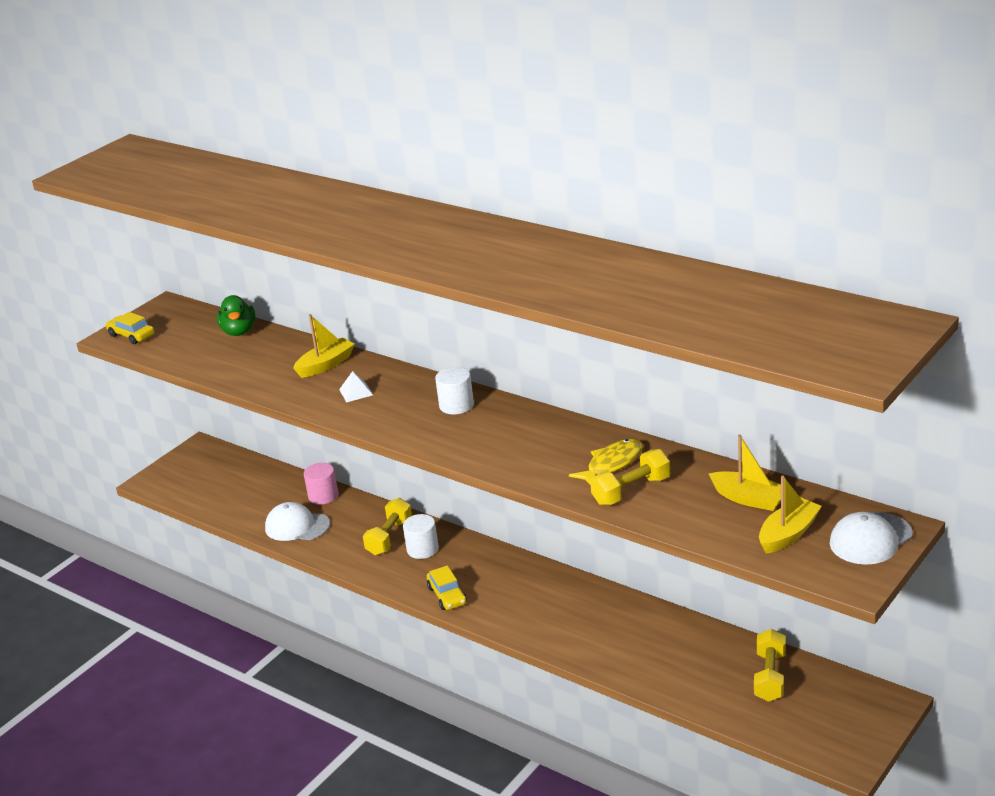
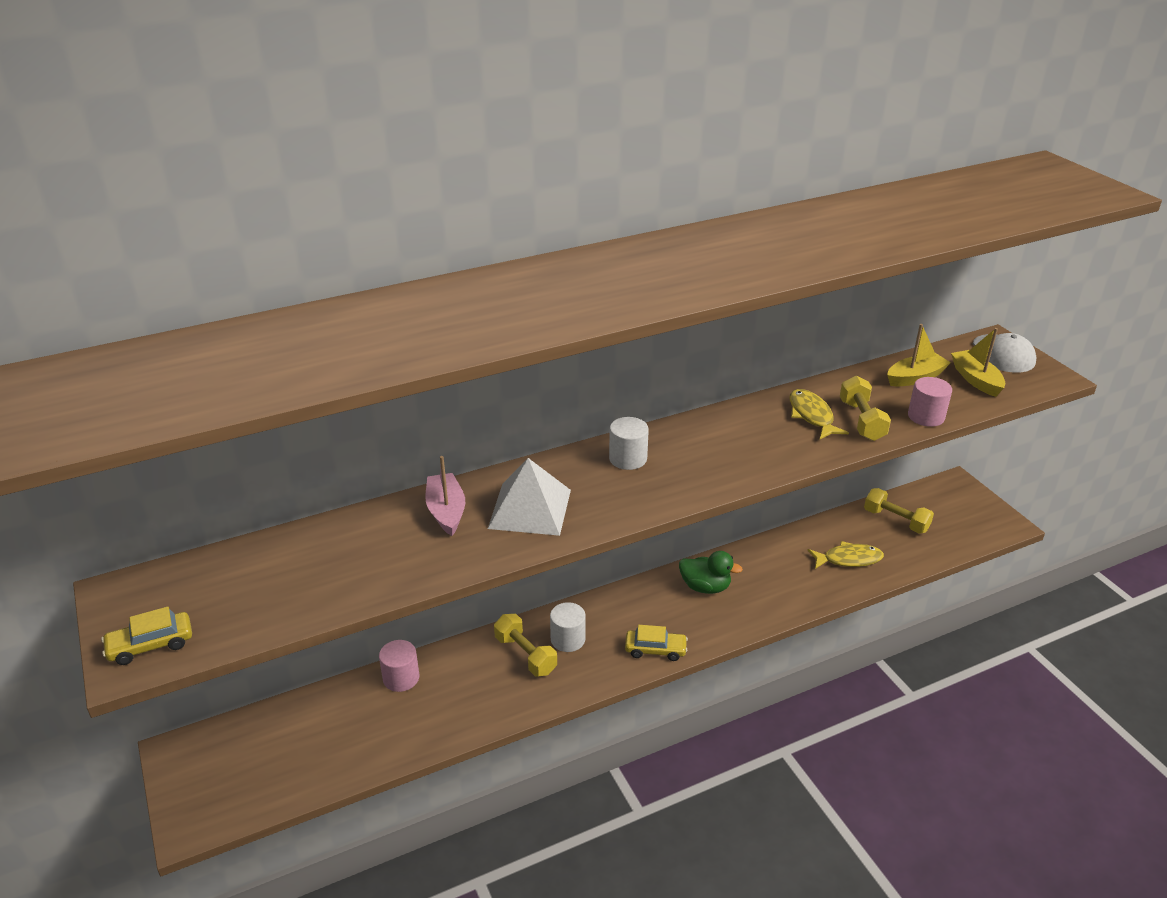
camera: 65 degrees left, 5 degrees up
green duck [217,295,255,336] -> green duck moved to [679,551,743,594]
white cap [265,502,330,541] -> none
yellow boat [293,314,355,378] -> pink boat [425,456,465,536]
white pyramid [339,371,373,402] -> white pyramid [488,458,571,536], size x2.15
none -> yellow fish [807,541,884,569]
none -> pink cylinder [908,377,952,427]

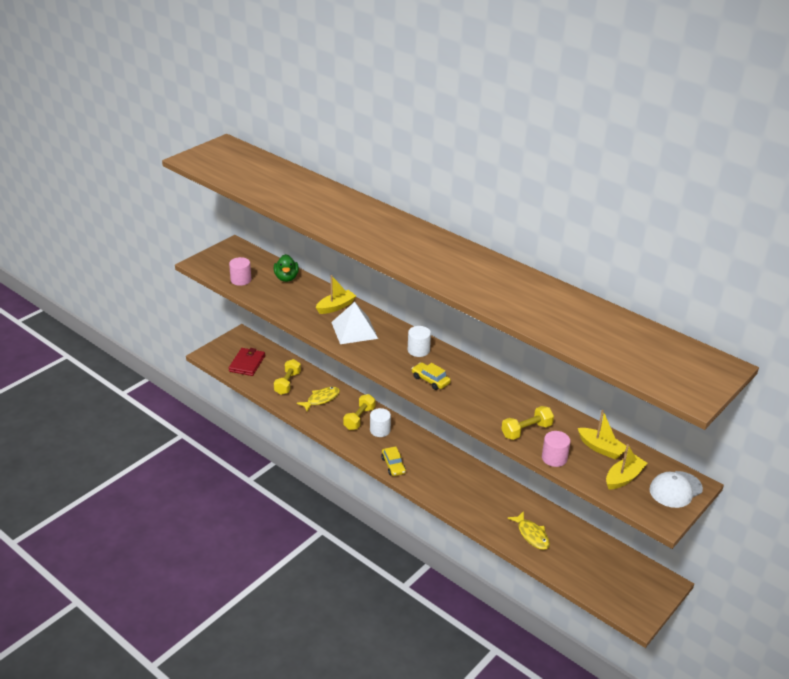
camera: 65 degrees right, 0 degrees up
yellow car [101,606,192,665] -> yellow car moved to [412,362,451,390]
pink cylinder [379,640,419,692] -> pink cylinder moved to [229,257,251,286]
pink boat [425,456,465,536] -> yellow boat [316,275,356,314]
green duck [679,551,743,594] -> green duck moved to [274,254,299,282]
yellow fish [789,389,849,439] -> yellow fish moved to [297,387,340,412]
yellow dumbbell [864,488,934,534] -> yellow dumbbell moved to [274,359,301,395]
none -> red wallet [229,348,265,376]

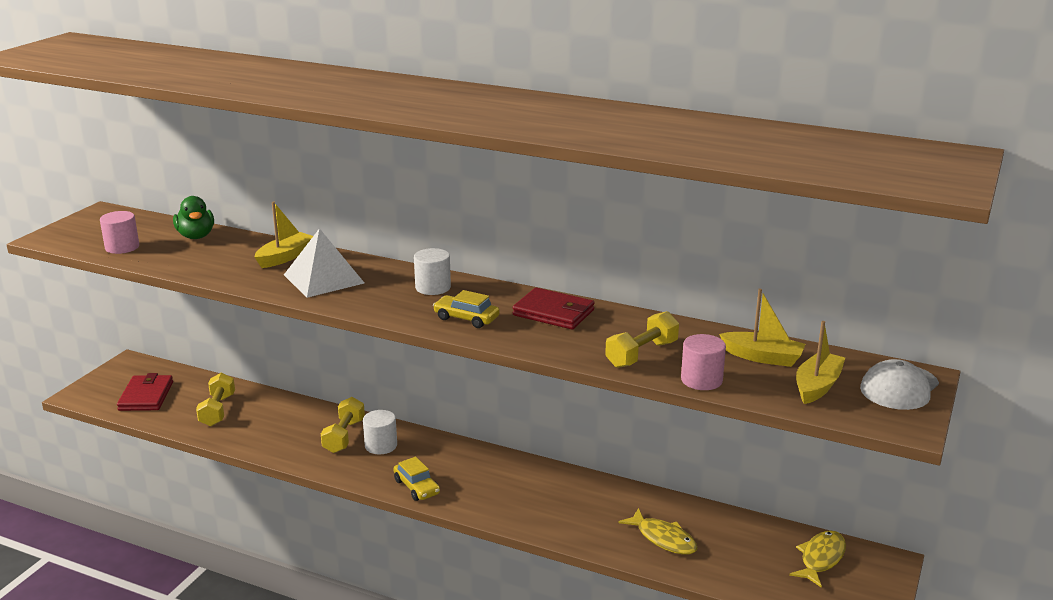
camera: 15 degrees left, 10 degrees down
yellow fish [297,387,340,412] -> yellow fish moved to [789,530,846,588]
none -> red wallet [513,287,594,329]

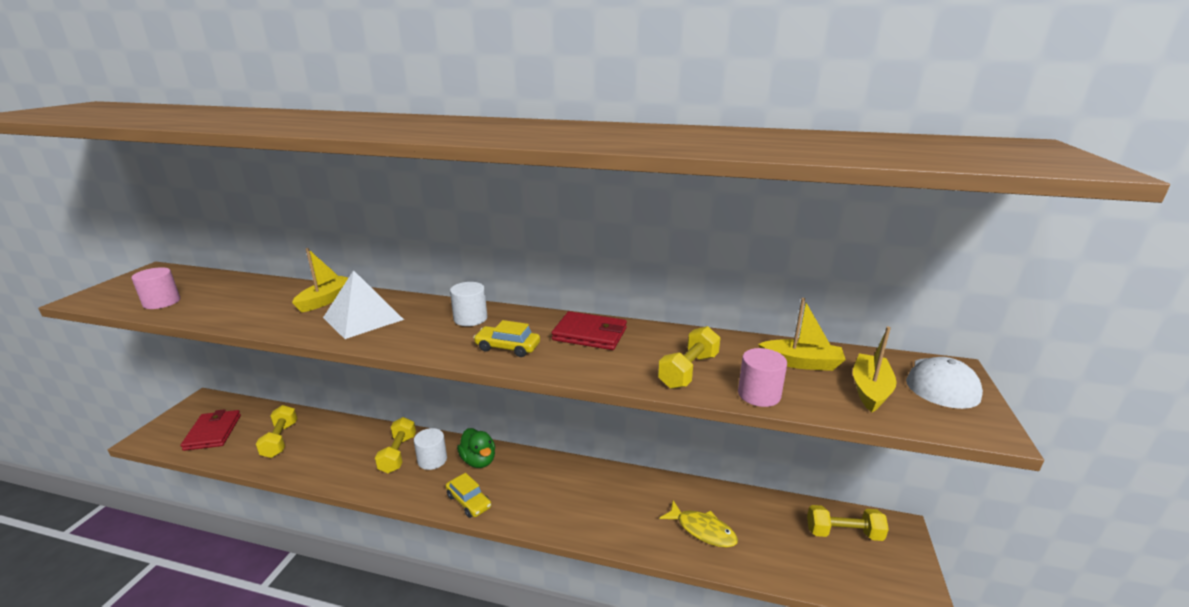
camera: 10 degrees left, 0 degrees up
green duck [173,196,214,239] -> green duck moved to [457,428,495,468]
yellow fish [789,530,846,588] -> yellow dumbbell [807,505,889,541]

